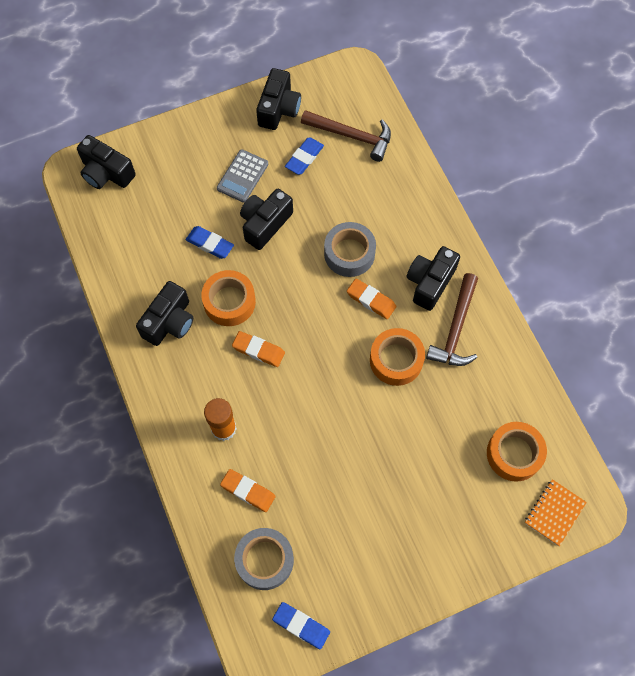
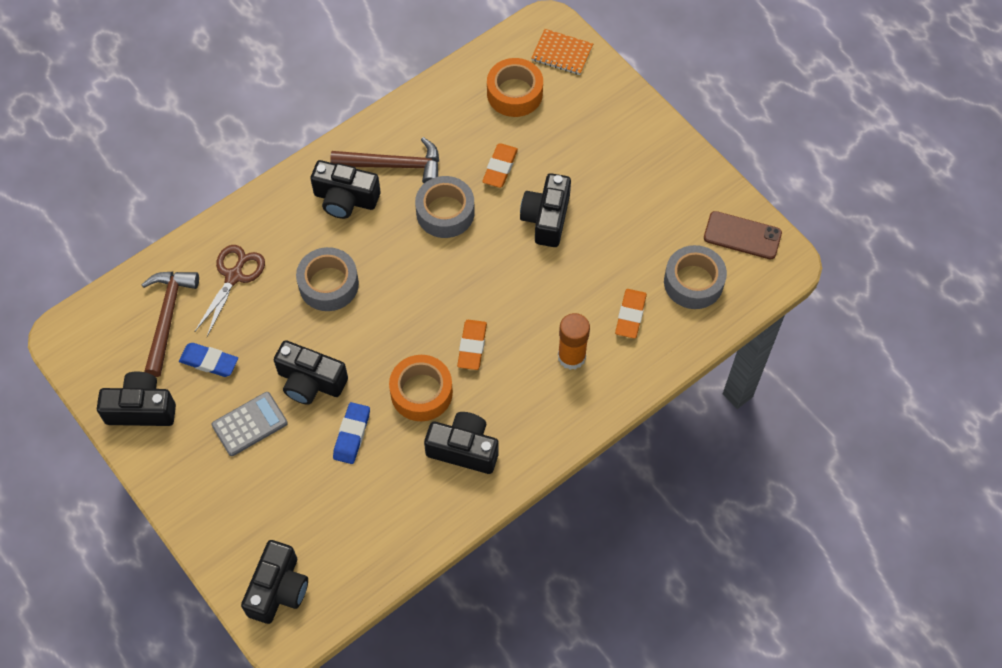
camera: 105 degrees left, 5 degrees down
grey calculator [217,149,268,203] -> grey calculator turned 45 degrees counterclockwise [212,392,288,456]
blue eraser [272,602,330,649] -> brown phone [704,211,782,259]
orange eraser [347,279,396,319] -> orange eraser moved to [482,143,518,188]
orange tape [370,328,425,386] -> grey tape [415,176,475,238]
none -> brown scissors [194,245,265,337]
none -> black camera [520,173,571,247]

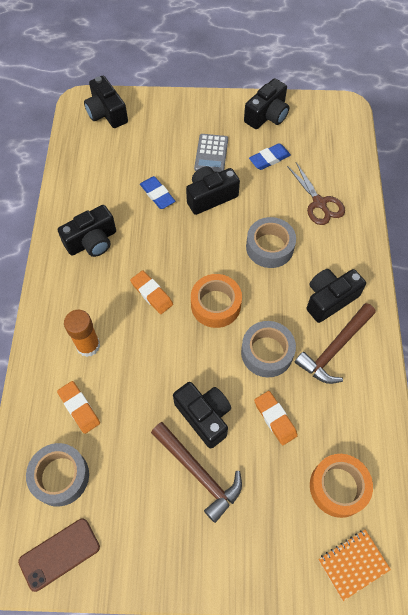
camera: 130 degrees right, 0 degrees up
brown hammer [142,272,199,377] -> brown hammer moved to [151,422,242,523]
orange tape [389,355,453,421] -> orange tape moved to [191,274,242,328]

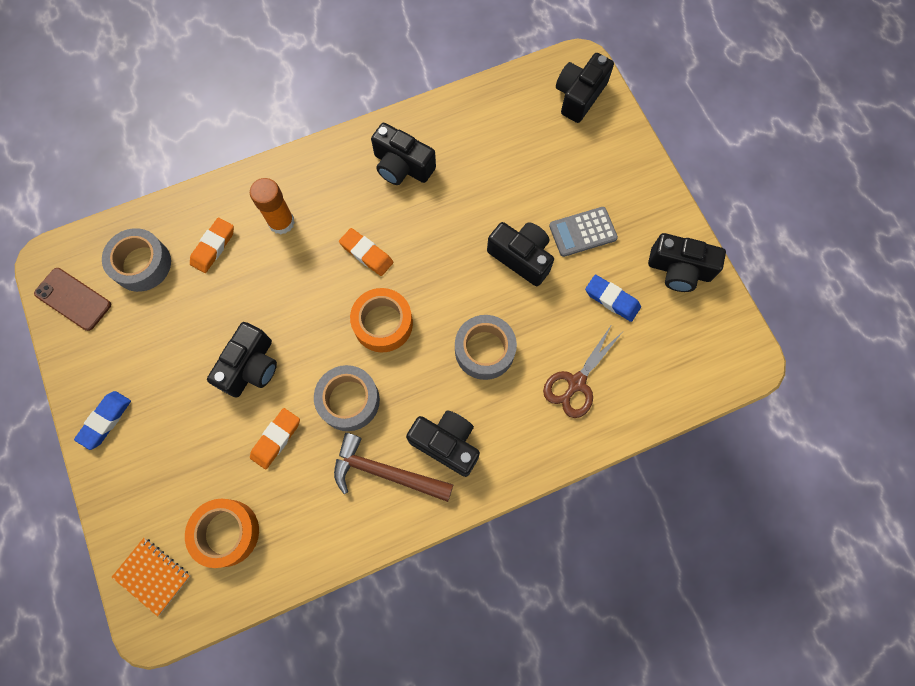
camera: 65 degrees right, 10 degrees up
orange eraser [130,270,173,314] -> orange eraser turned 75 degrees counterclockwise [339,228,393,276]
blue eraser [140,176,175,209] -> blue eraser moved to [74,391,131,450]
brown hammer [151,422,242,523] -> none

